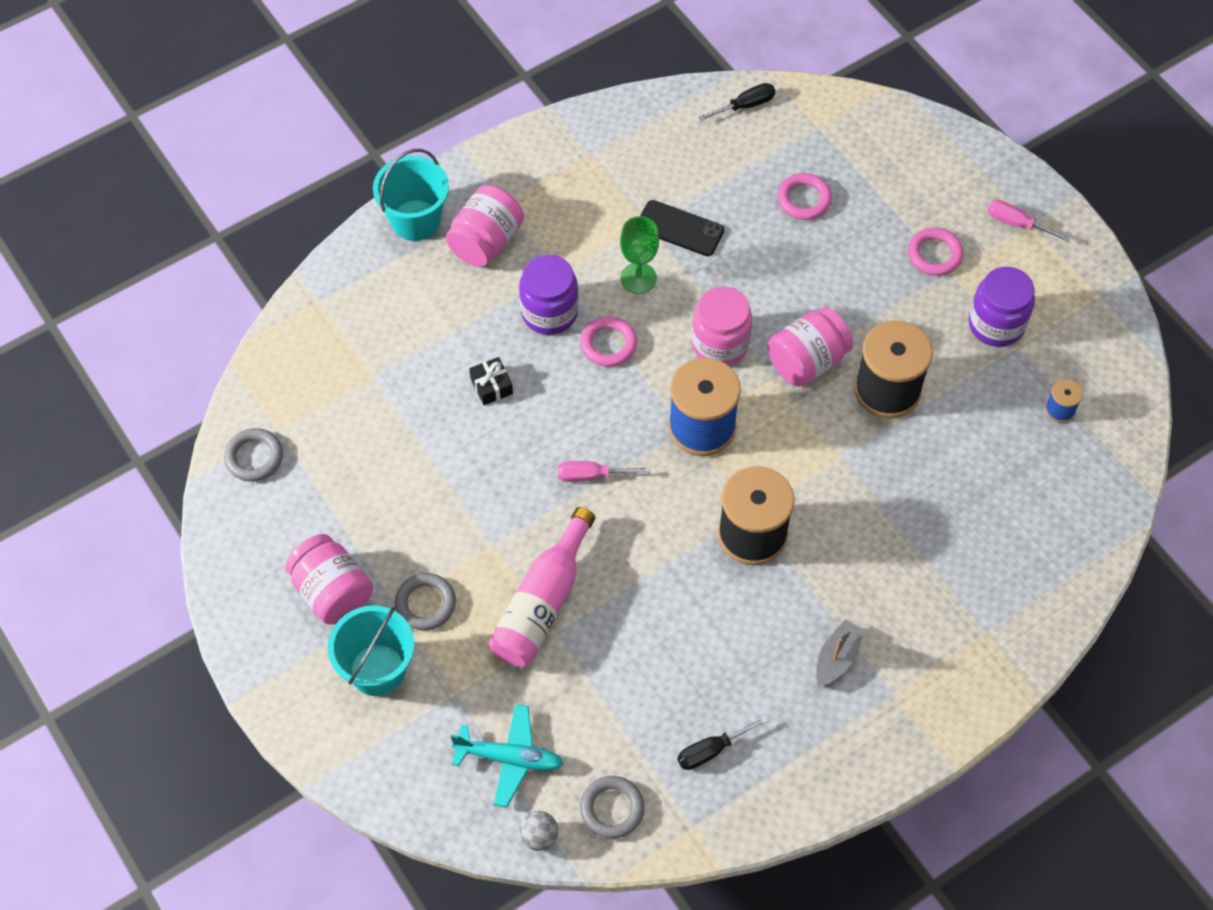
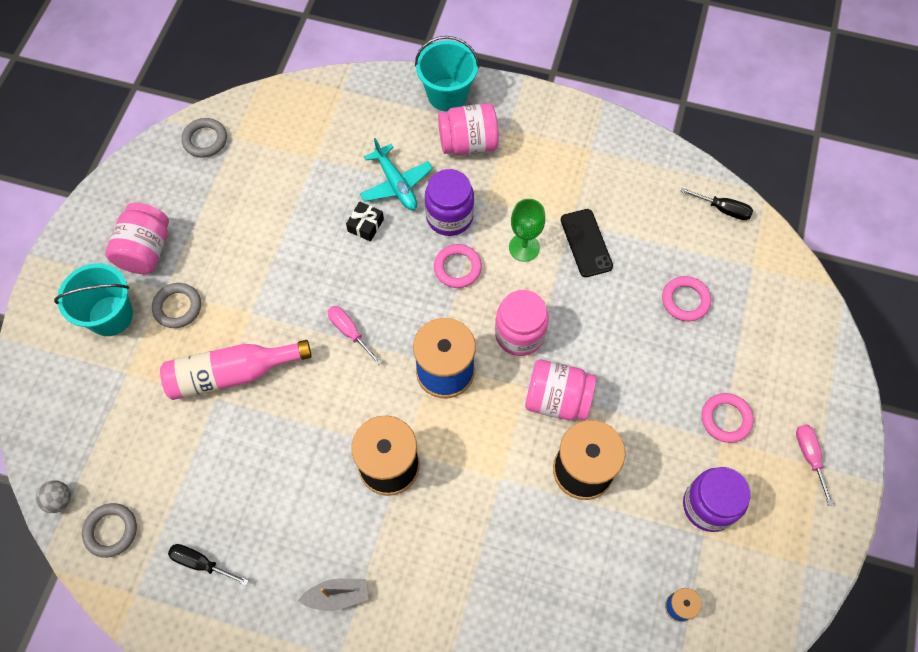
camera: 50 degrees right, 5 degrees up
turquoise plane [450,704,564,807] -> turquoise plane moved to [360,138,433,210]

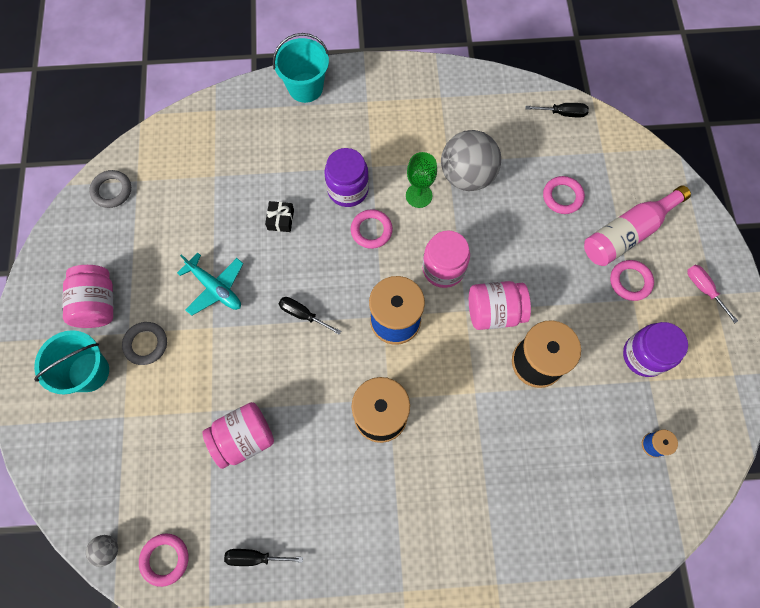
camera: 20 degrees left, 5 degrees up
grey ring [82,503,137,558] -> pink ring [139,534,189,587]
pink bottle [160,340,311,400] -> pink bottle moved to [584,185,691,266]
grey boat [298,579,368,611] -> none
pink screwdriver [328,306,382,365] -> black screwdriver [279,297,341,335]
turquoise plane [360,138,433,210] -> turquoise plane moved to [177,252,243,316]
pink jar [438,103,499,155] -> pink jar moved to [202,402,274,469]
black phone [561,209,613,277] -> grey ball [441,130,501,191]

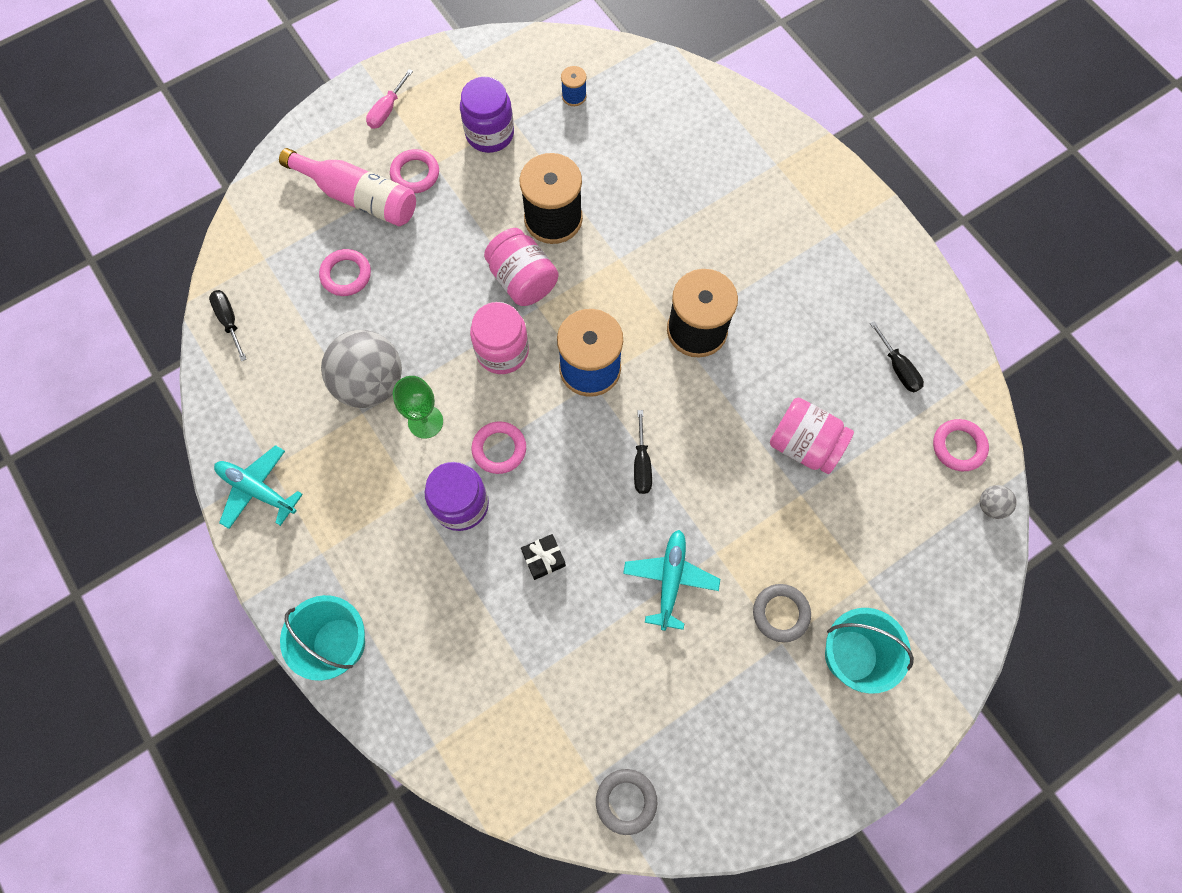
camera: 120 degrees left, 0 degrees up
pink jar [63,265,113,328] -> none
none -> turquoise plane [214,445,303,529]

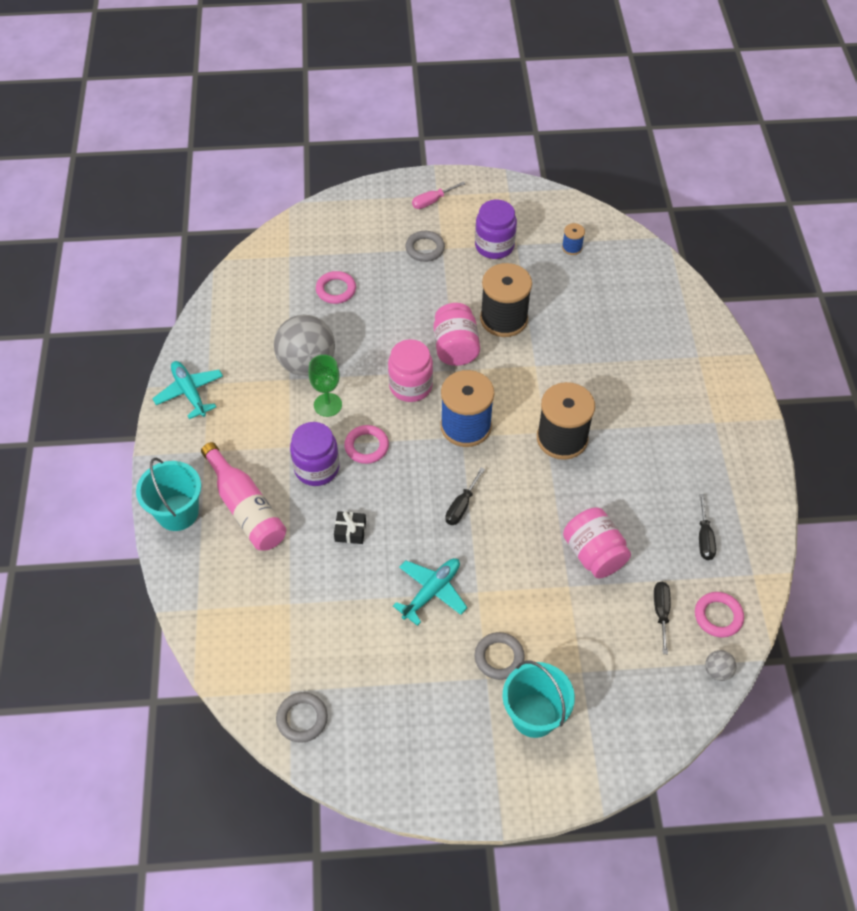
camera: 30 degrees right, 15 degrees down
black screwdriver [209,290,246,361] -> black screwdriver moved to [654,582,671,654]
pink bottle [279,148,416,226] -> pink bottle moved to [201,442,286,551]
pink ring [390,149,439,193] -> grey ring [405,231,445,262]

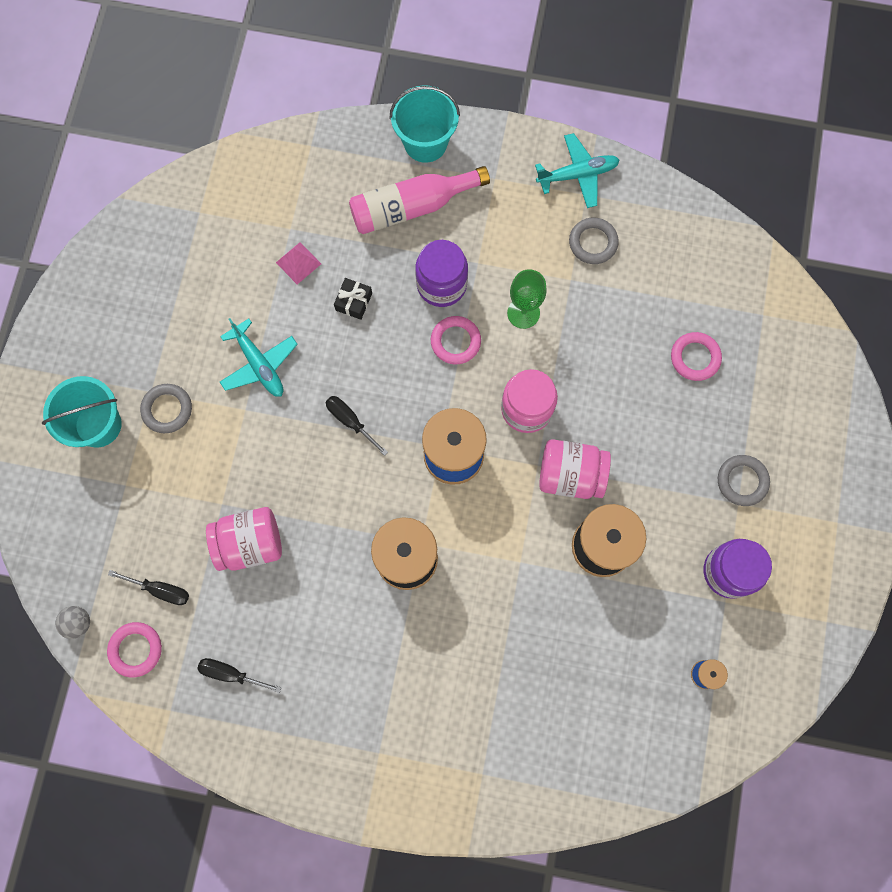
camera: 105 degrees right, 20 degrees up
grey ball [274,315,335,376] -> none
grey ring [276,692,328,743] -> grey ring moved to [569,217,619,264]
pink screwdriver [412,181,465,209] -> none
none -> pink pyramid [276,242,321,285]

